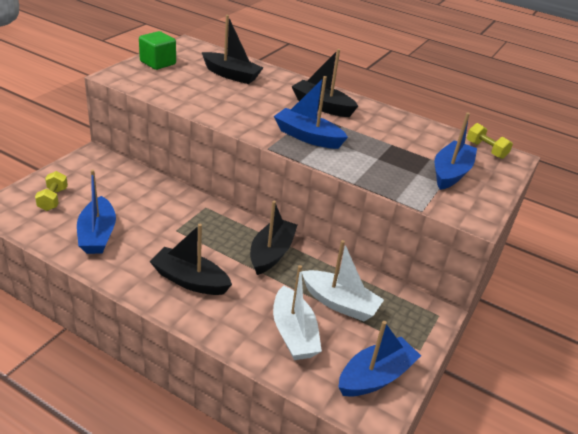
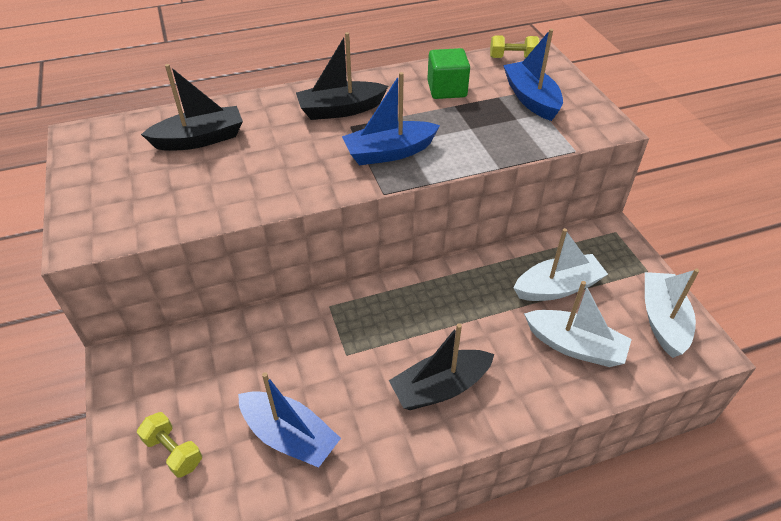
camera: 45 degrees left, 10 degrees up
green cube [139,31,176,70] -> green cube moved to [427,48,470,99]
black boat [250,201,297,275] -> none
blue boat [339,321,421,397] -> white boat [645,268,699,358]

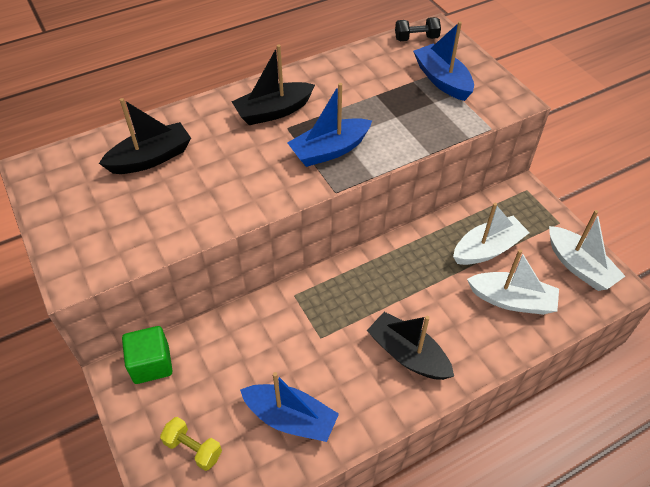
camera: 10 degrees left, 5 degrees up
black boat [389,323,494,410] -> black boat turned 75 degrees clockwise [367,312,454,380]
green cube [427,48,470,99] -> green cube moved to [122,326,173,384]
yellow dumbbell [490,35,539,58] -> black dumbbell [395,17,441,41]
white boat [645,268,699,358] -> white boat turned 150 degrees clockwise [549,210,625,291]

